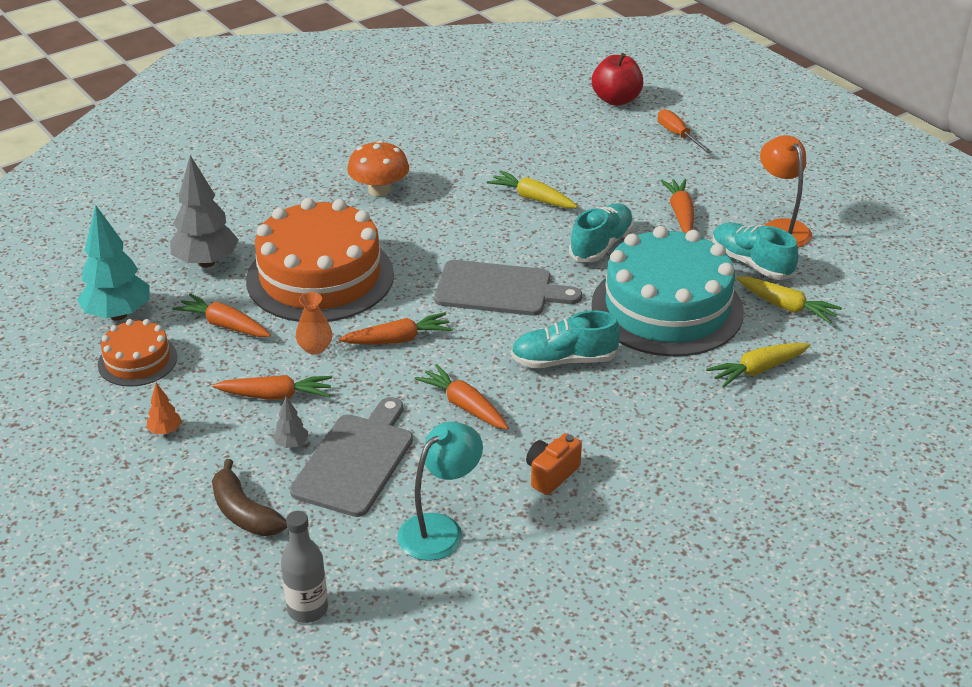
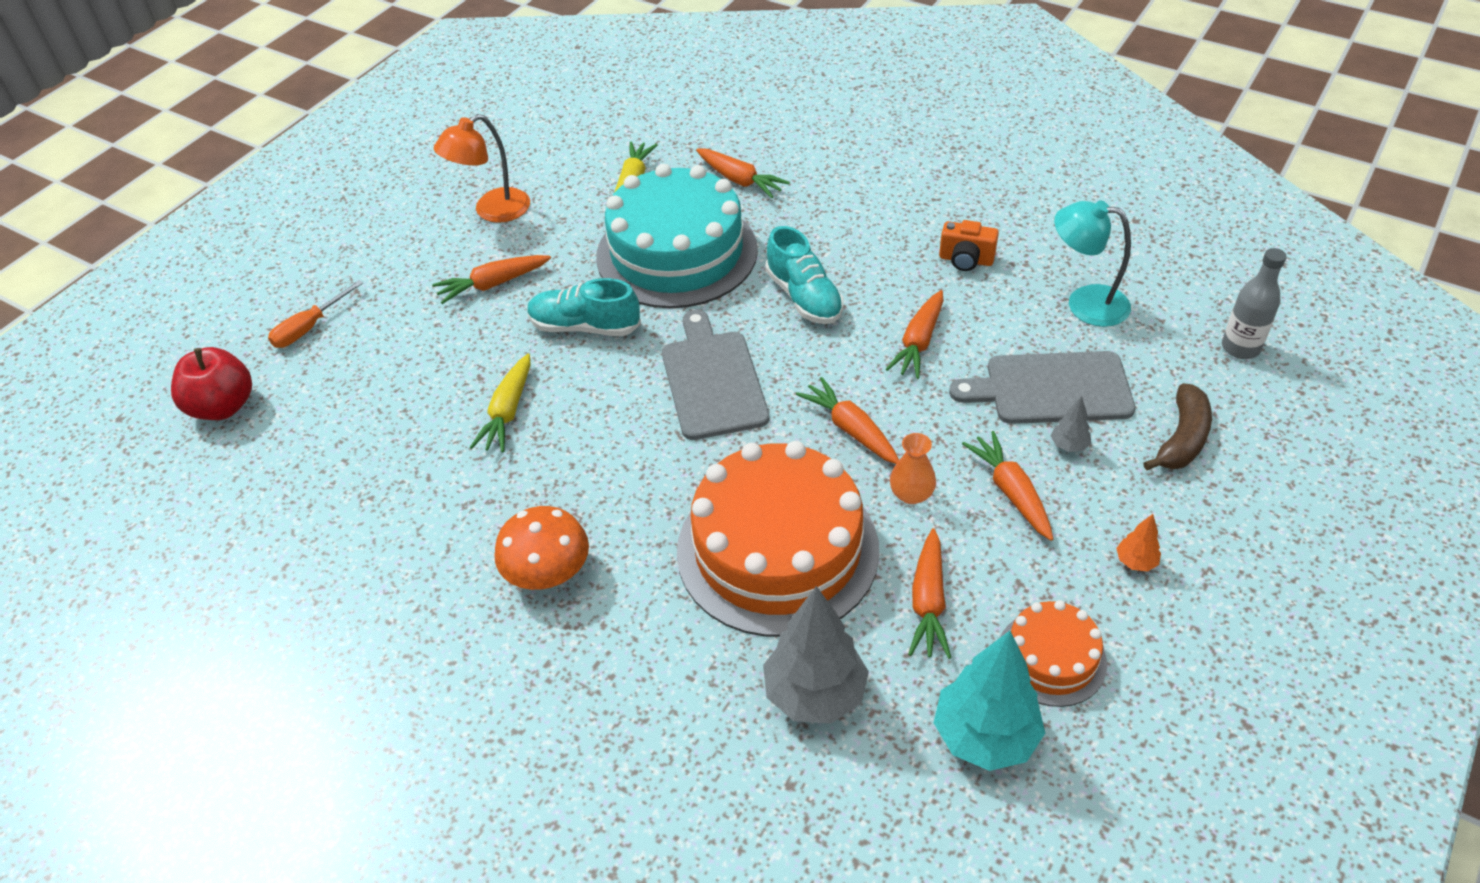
camera: 110 degrees left, 10 degrees up
yellow carrot [706,343,811,387] -> orange carrot [696,149,790,198]
turquoise shoe [713,223,798,280] -> none

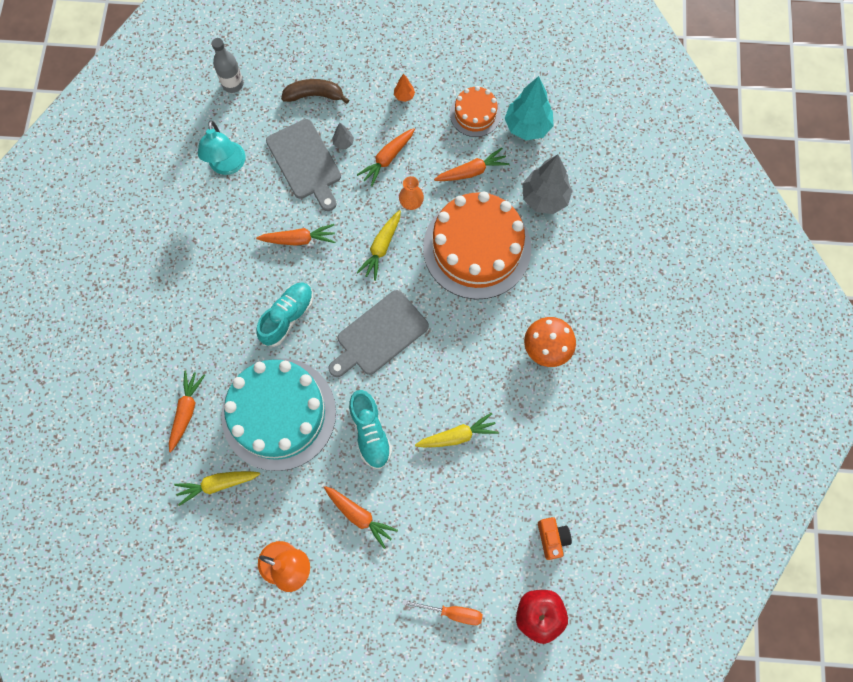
camera: 120 degrees left, 25 degrees up
orange carrot [796,377,899,464] -> yellow carrot [357,210,401,281]
orange camera [939,220,999,271] -> orange camera moved to [538,517,572,560]

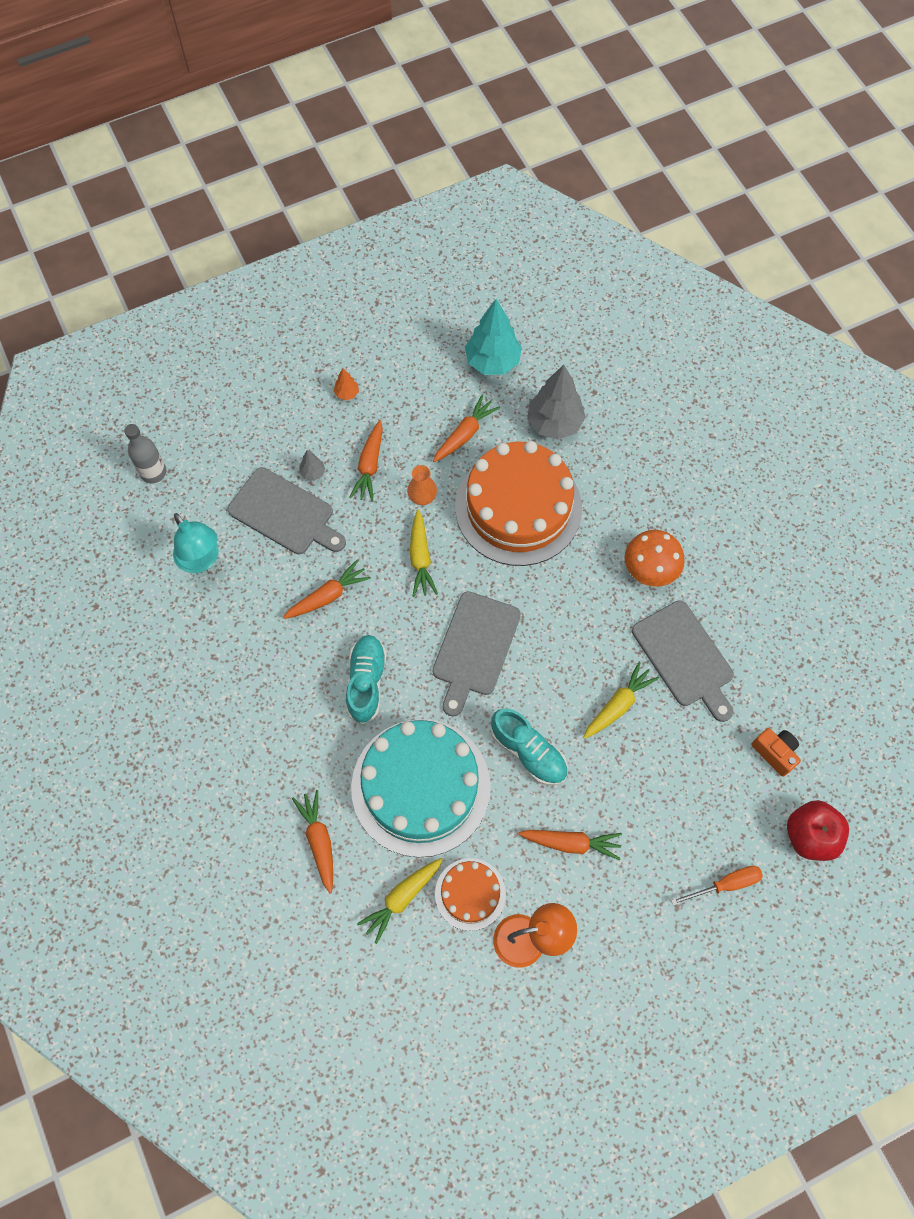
camera: 30 degrees left, 5 degrees down
brown banana [281,79,349,104] -> none
orange cake [450,86,501,137] -> orange cake moved to [435,858,506,931]
none -> grey cutting board [632,600,734,722]

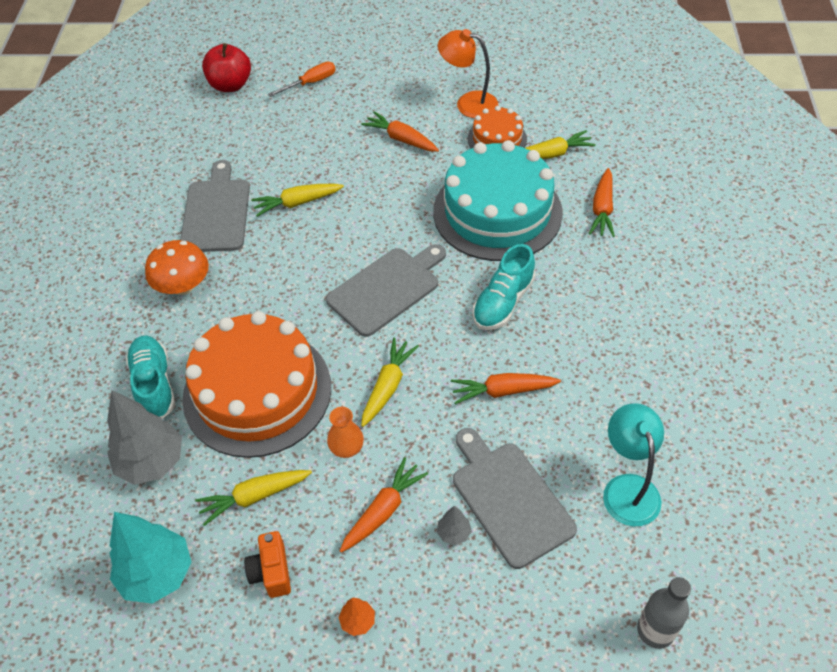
camera: 150 degrees left, 15 degrees down
orange carrot [433,395,500,462] -> yellow carrot [195,470,312,526]
turquoise shoe [491,709,567,785] -> turquoise shoe moved to [126,335,176,419]
orange screwdriver [671,866,763,906] -> orange screwdriver turned 135 degrees clockwise [268,62,336,97]
orange camera [751,728,801,777] -> orange camera moved to [244,531,291,598]

